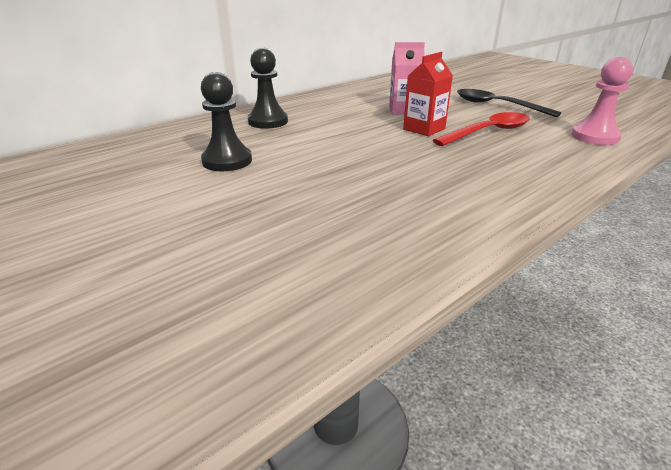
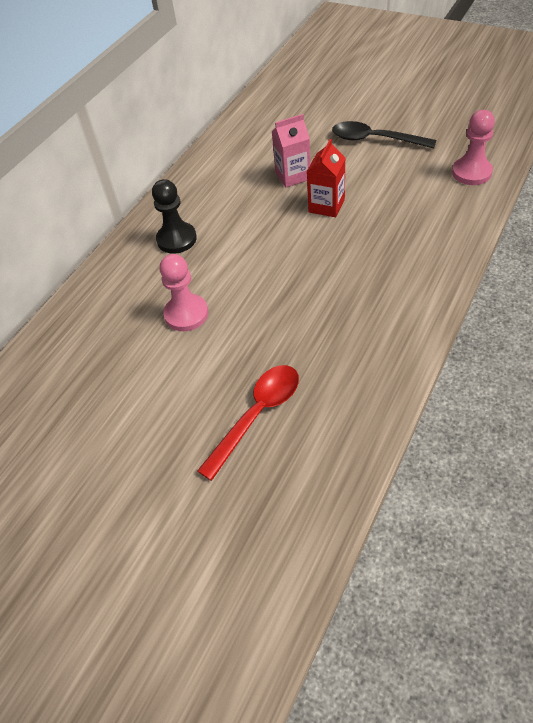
camera: 15 degrees left, 20 degrees up
black pawn [201,72,252,171] -> pink pawn [160,254,208,331]
red spoon [433,112,530,146] -> red spoon moved to [197,365,299,481]

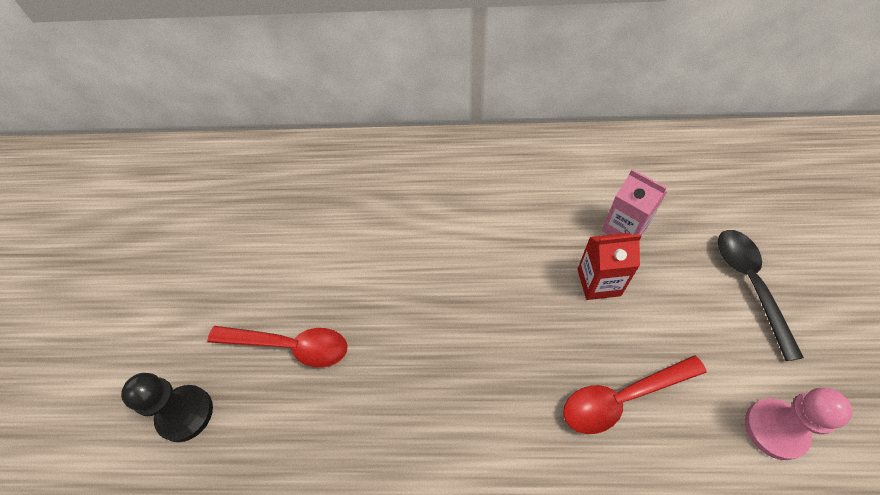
camera: 60 degrees right, 5 degrees up
black pawn [152,179,197,254] -> black pawn moved to [121,373,213,442]
pink pawn [160,254,208,331] -> none
none -> red spoon [563,355,707,434]

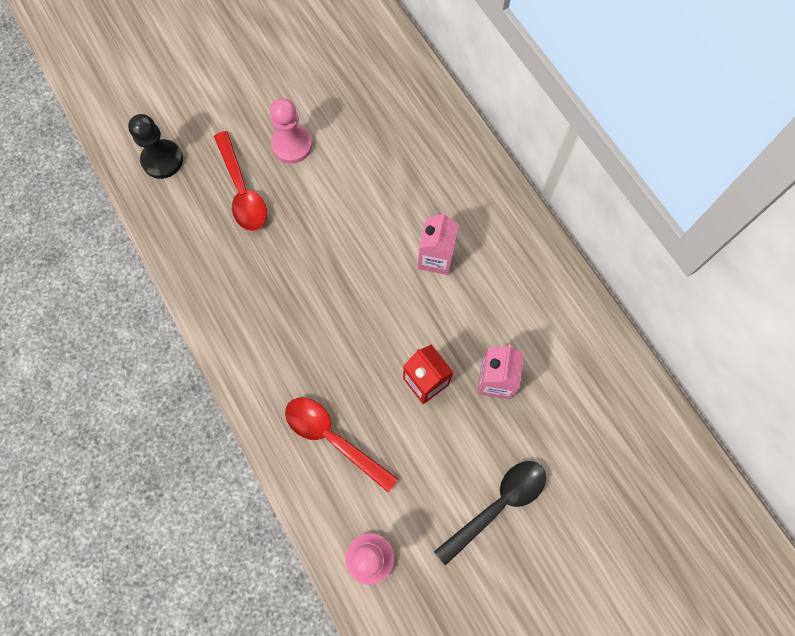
camera: 55 degrees right, 15 degrees up
none -> pink pawn [270,98,312,163]
none -> pink carton [418,212,459,275]

